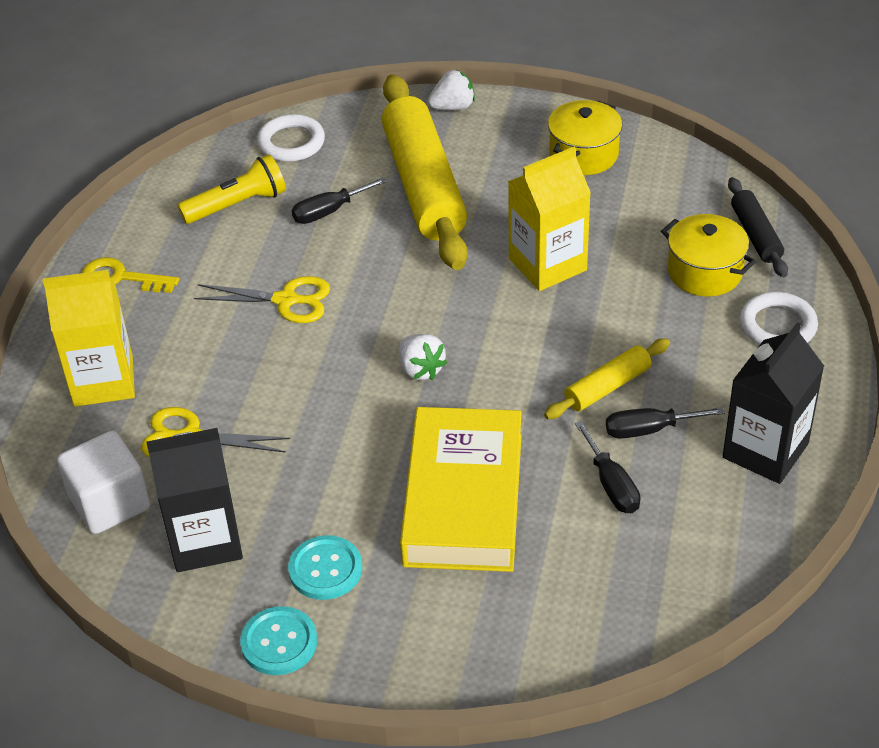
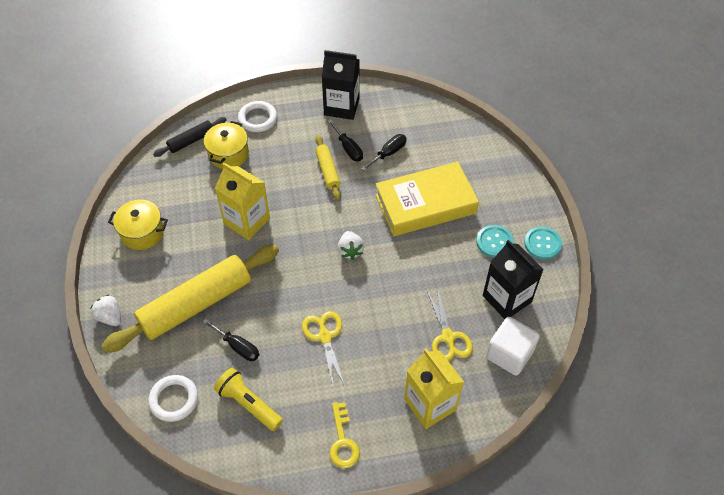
camera: 115 degrees left, 10 degrees up
white strawberry [399,334,447,380] -> white strawberry turned 135 degrees clockwise [338,231,364,260]
yellow rolling pin [544,338,670,419] -> yellow rolling pin turned 45 degrees clockwise [315,135,341,200]

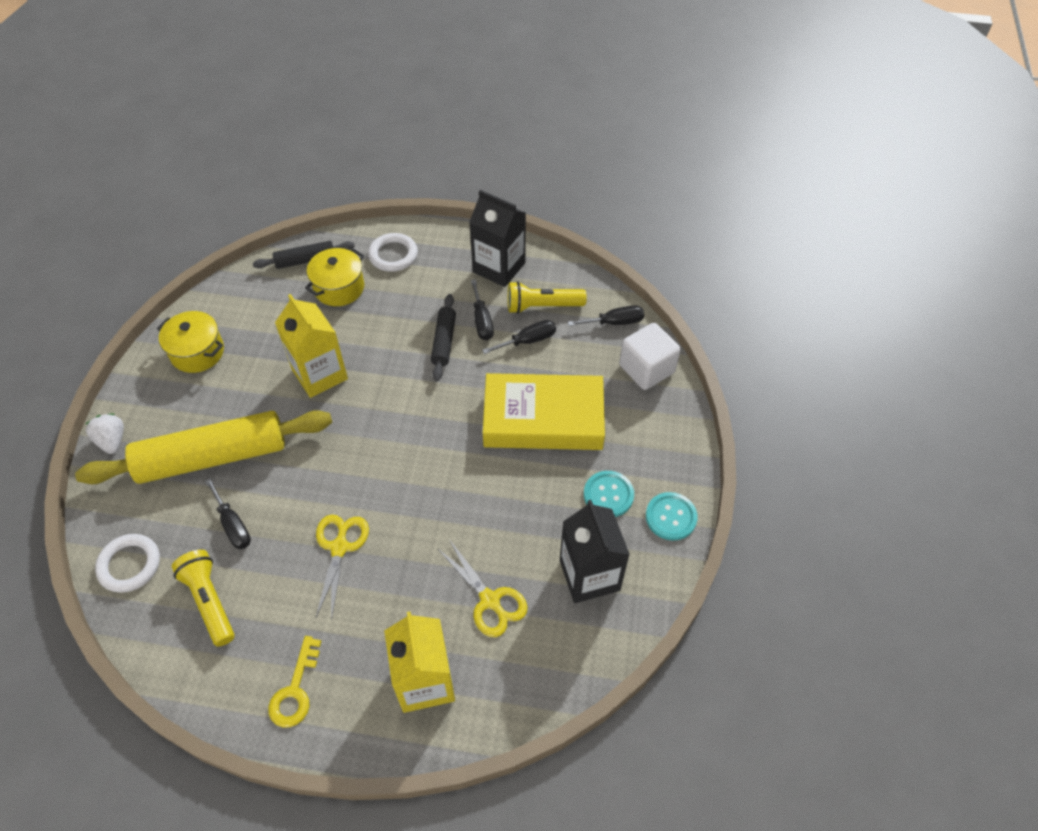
camera: 20 degrees right, 0 degrees up
yellow rolling pin [315,135,341,200] -> black rolling pin [431,294,456,381]
white strawberry [338,231,364,260] -> none
yellow scissors [426,288,473,361] -> yellow scissors turned 45 degrees counterclockwise [437,539,528,637]
white cube [486,317,540,376] -> white cube moved to [619,323,681,390]
none -> yellow flashlight [508,281,587,314]
none -> black screwdriver [568,305,644,326]

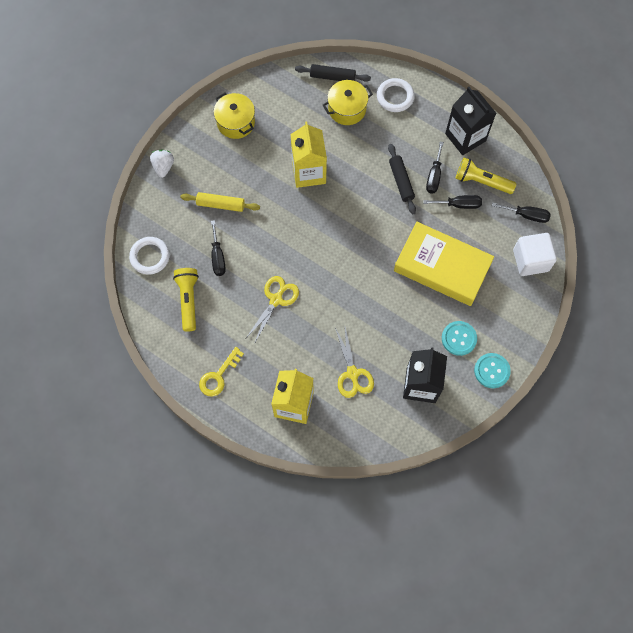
camera: 25 degrees right, 15 degrees up
yellow rolling pin [75,410,332,484] -> yellow rolling pin [180,192,260,212], size x0.48
black rolling pin [431,294,456,381] -> black rolling pin turned 45 degrees counterclockwise [388,144,416,214]

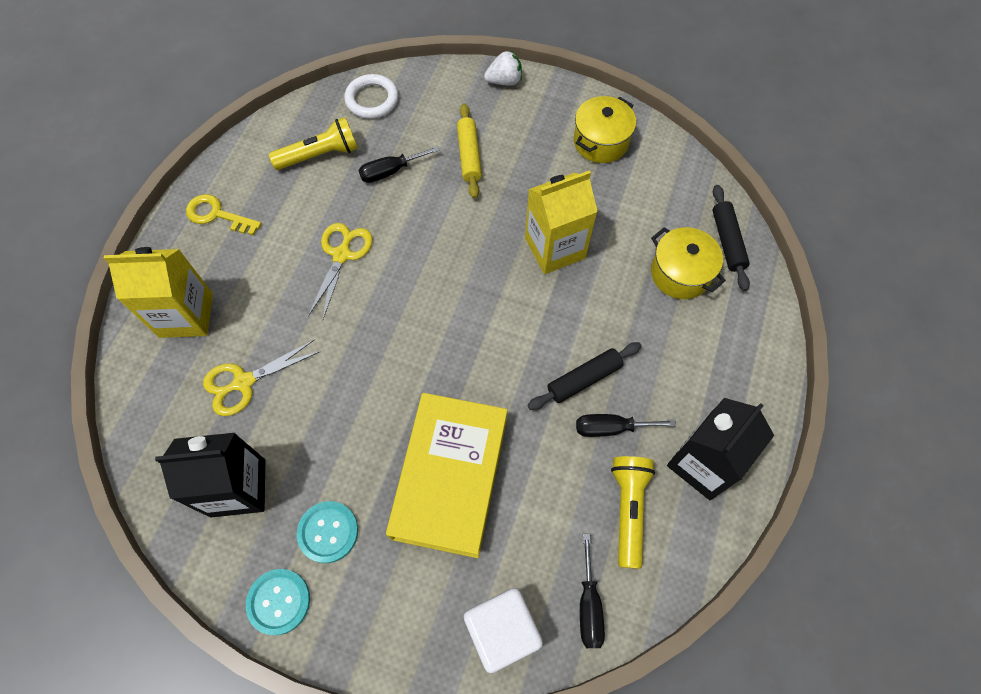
camera: 75 degrees right, 5 degrees down
yellow scissors [246,276,299,344] -> yellow scissors turned 90 degrees counterclockwise [308,223,373,319]
white ring [377,78,414,112] -> none
black screwdriver [423,195,482,209] -> none

